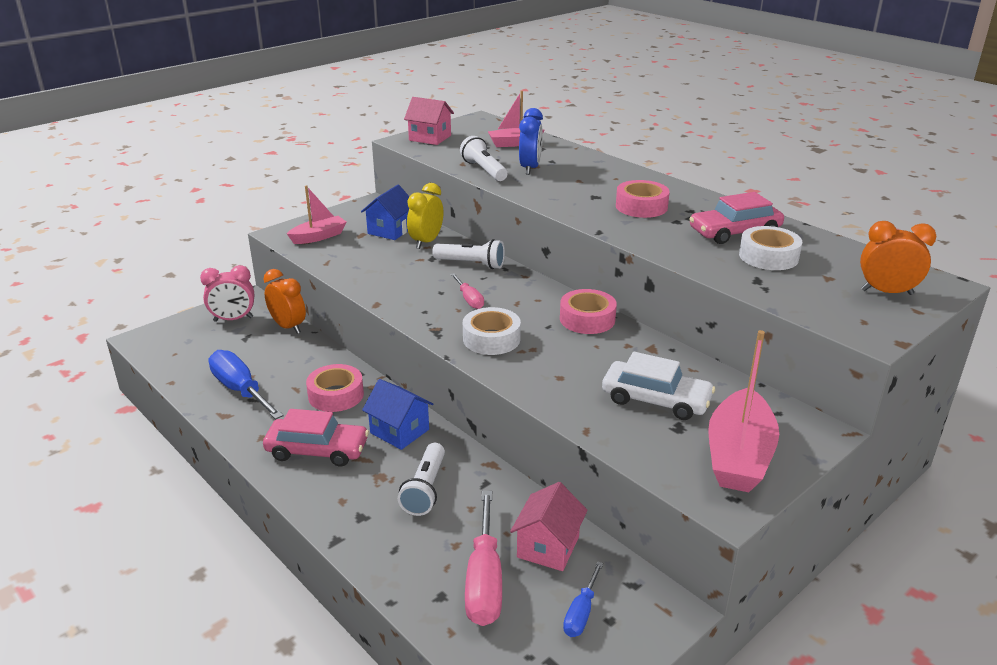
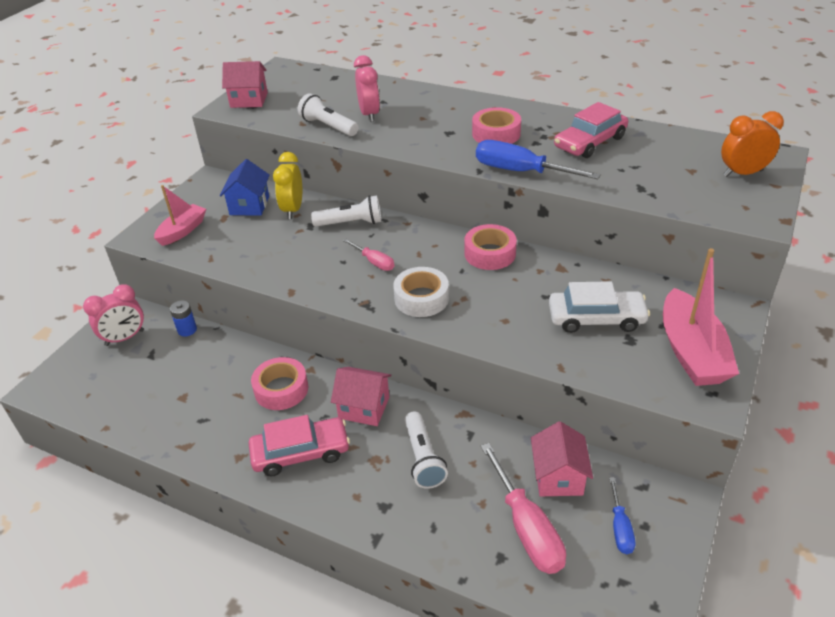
camera: 20 degrees left, 10 degrees up
blue screwdriver [208,350,284,420] -> blue screwdriver moved to [476,140,601,179]
orange clock [264,269,306,334] -> blue battery [170,300,197,337]
blue house [362,379,433,450] -> pink house [331,367,392,426]
pink boat [488,91,544,147] -> none
blue clock [519,108,543,175] -> pink clock [354,55,380,122]
white tape [739,226,803,270] -> none

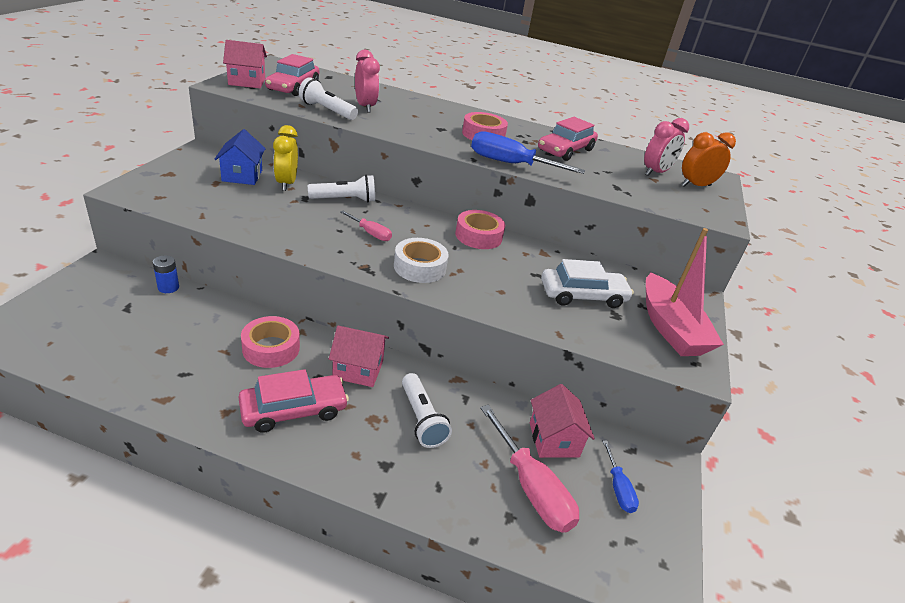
camera: 15 degrees left, 5 degrees down
pink clock [83,284,144,346] -> pink clock moved to [644,118,689,176]
pink boat [154,185,206,246] -> none
none -> pink car [265,54,319,96]

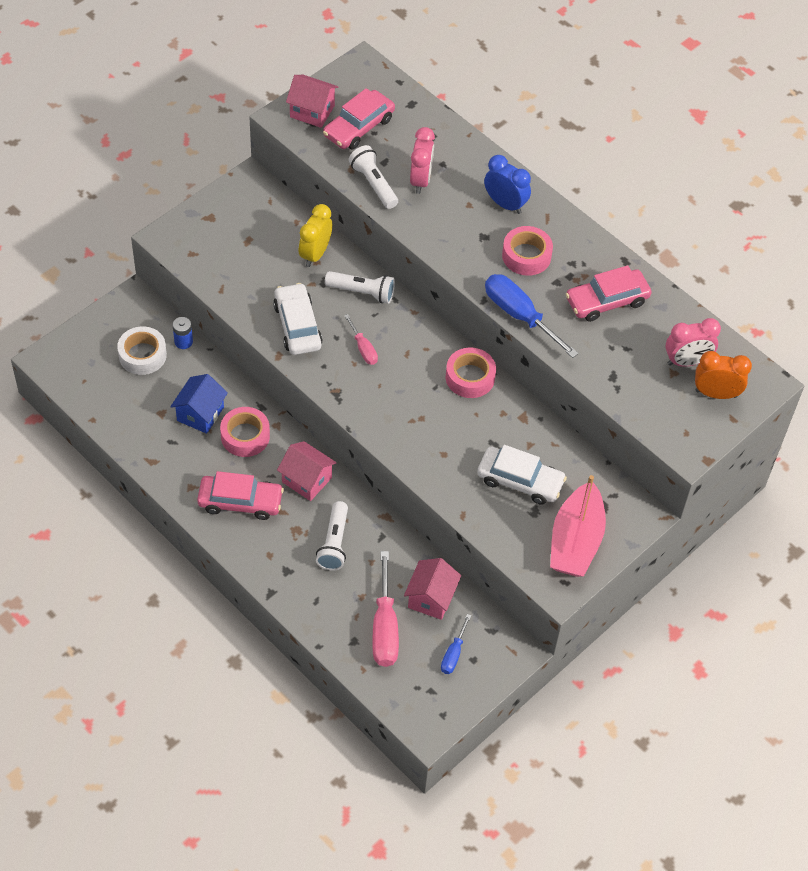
camera: 30 degrees right, 20 degrees up
blue house [214,129,266,185] -> blue house moved to [170,374,228,434]
white tape [394,238,449,283] -> white tape moved to [117,326,167,375]
none -> white car [273,283,323,355]
none -> blue clock [484,155,531,214]

